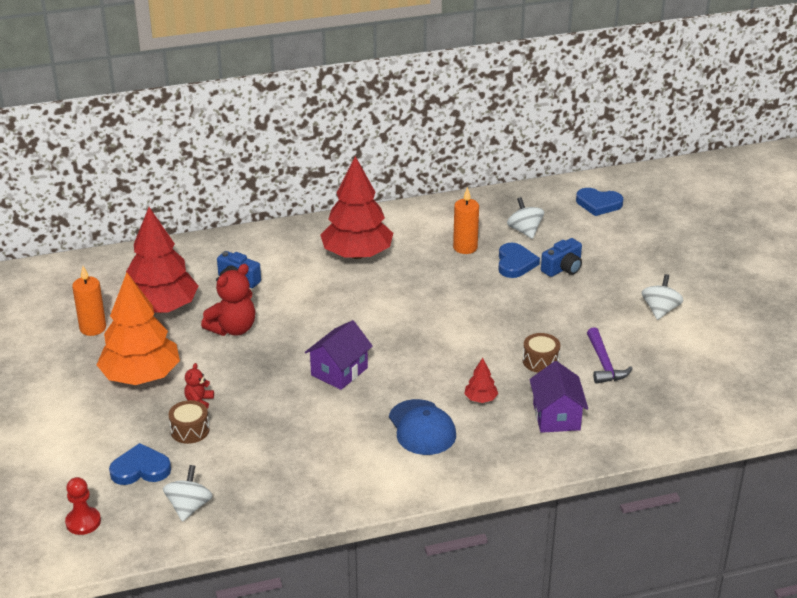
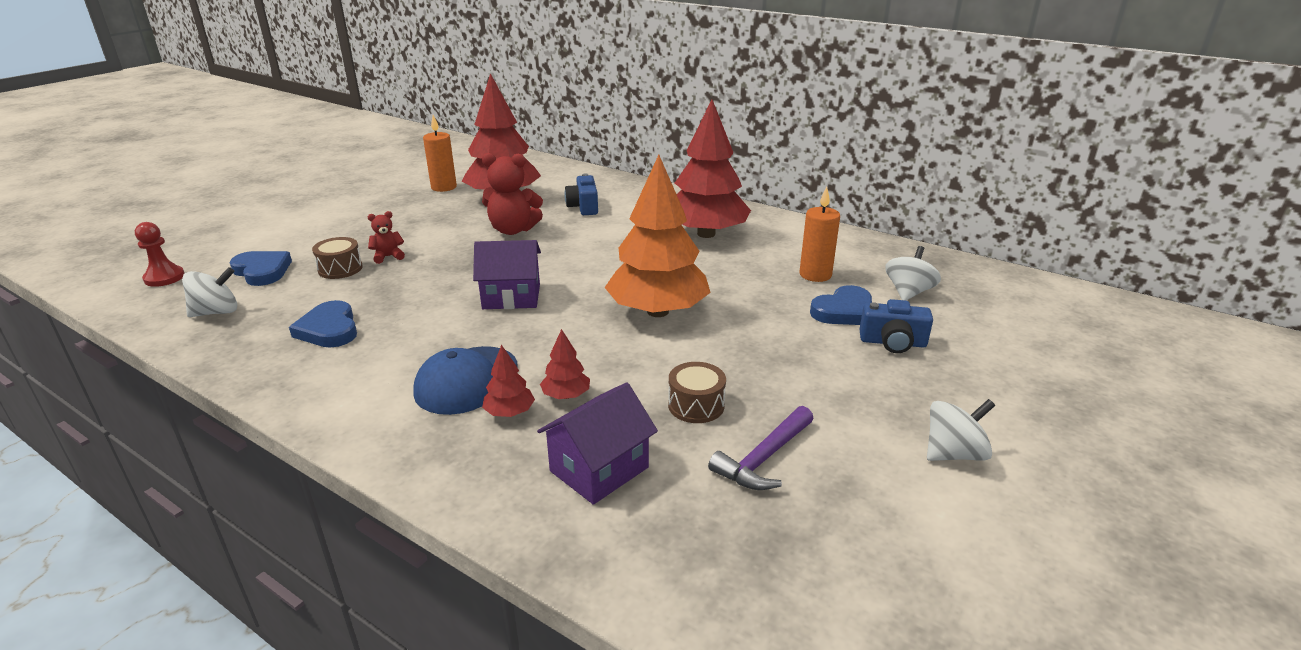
camera: 50 degrees right, 5 degrees down
orange tree [97,272,180,385] -> orange tree moved to [604,155,711,317]
blue heart [576,188,623,216] -> blue heart moved to [289,300,357,348]
none -> red tree [482,345,535,417]

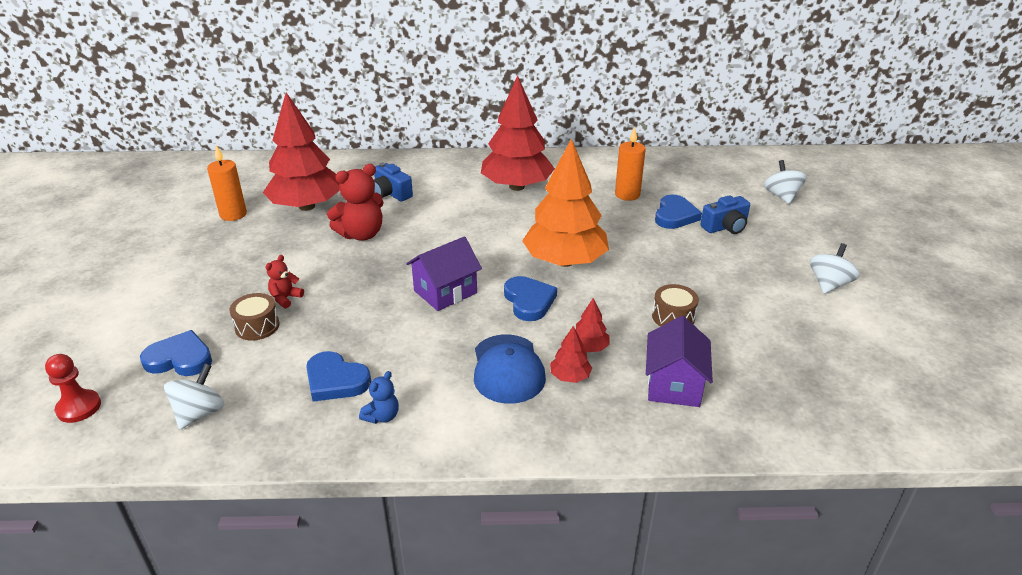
camera: 35 degrees left, 5 degrees up
purple hammer [708,406,813,490] -> none
white spinning top [885,246,941,301] -> white spinning top moved to [764,160,807,204]
none -> blue teddy bear [359,371,399,424]
none -> blue heart [504,276,557,321]

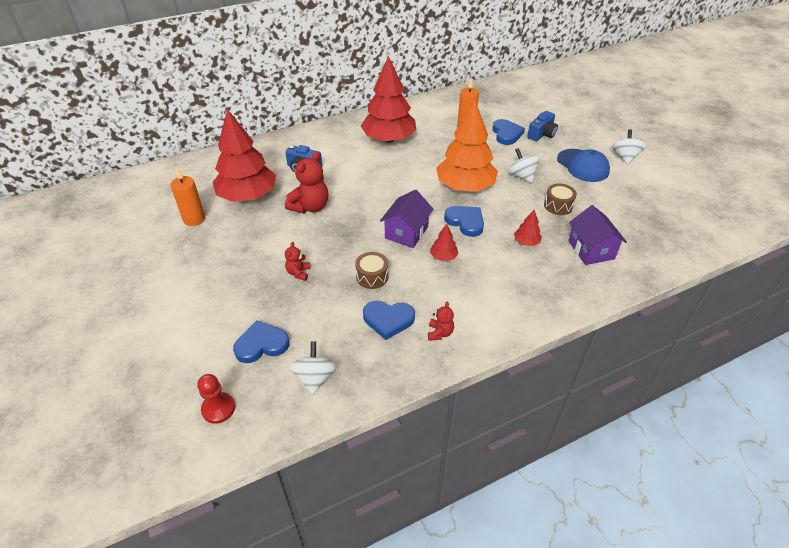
camera: 25 degrees left, 10 degrees up
brown drum [229,293,280,341] -> brown drum moved to [355,252,388,289]
blue teddy bear [359,371,399,424] -> red teddy bear [428,302,454,341]
blue cap [474,335,546,404] -> blue cap moved to [557,149,610,182]
red tree [550,326,592,383] -> red tree moved to [430,224,458,261]
white spinning top [764,160,807,204] -> white spinning top moved to [509,148,540,183]

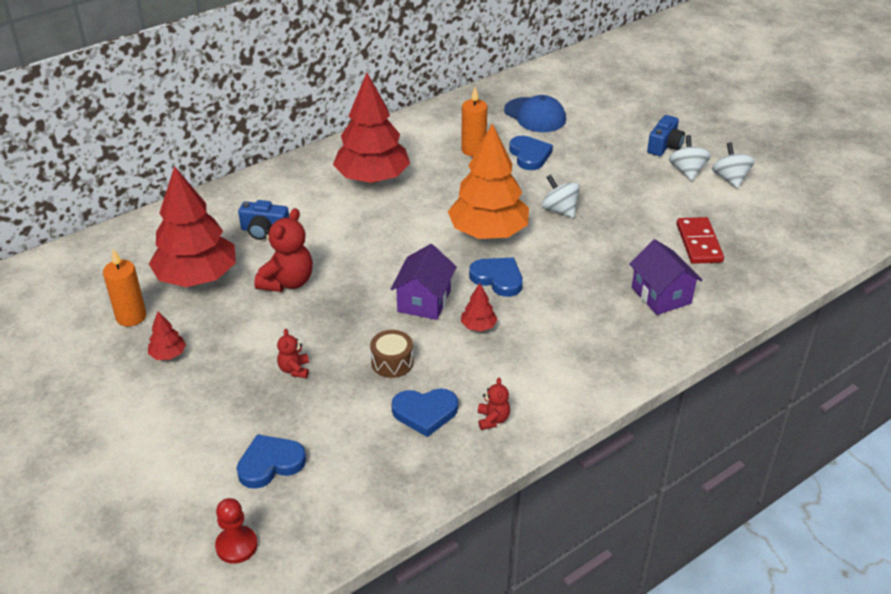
camera: 10 degrees left, 5 degrees down
white spinning top [290,341,336,395] -> white spinning top moved to [712,142,755,188]
red tree [514,210,542,246] -> red tree moved to [148,312,186,360]
blue camera [527,111,558,141] -> blue camera moved to [647,115,685,156]
brown drum [544,183,577,215] -> none
blue cap [557,149,610,182] -> blue cap moved to [504,95,566,132]
none -> red domino [676,217,724,264]

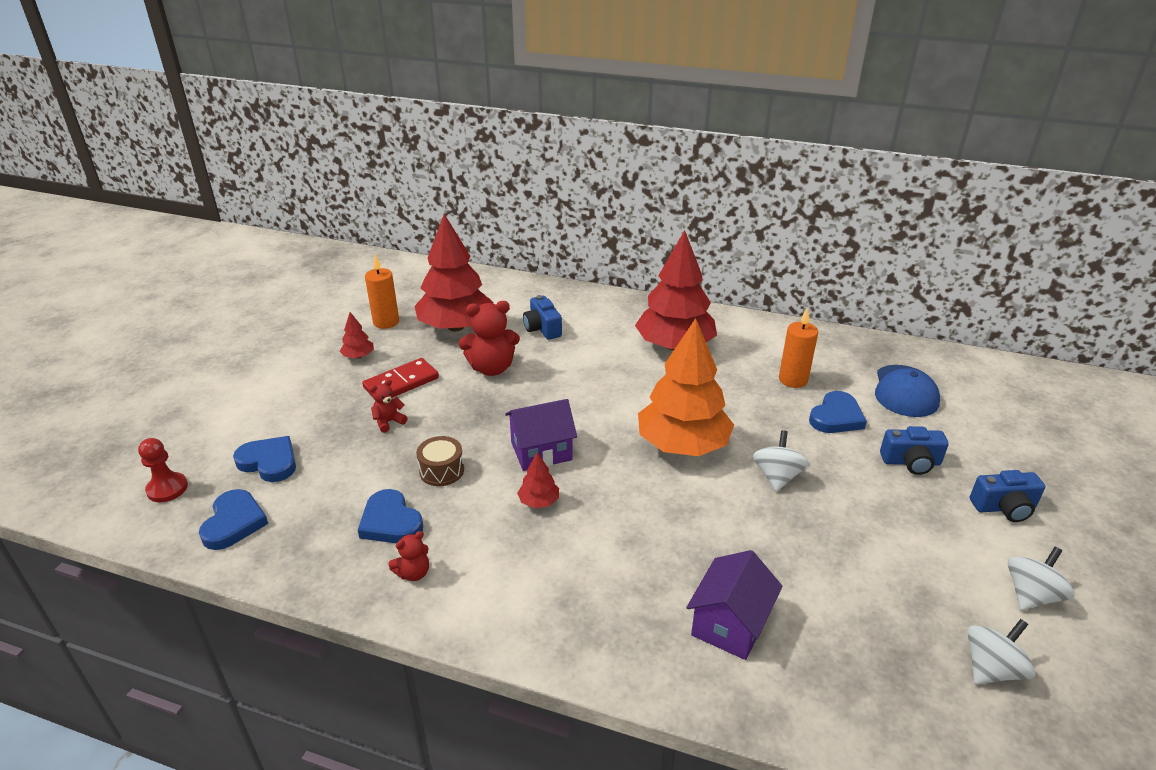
camera: 55 degrees right, 5 degrees down
blue heart [469,257,523,297] -> blue heart moved to [199,489,268,550]
white spinning top [669,135,711,181] -> white spinning top moved to [967,619,1035,685]
red domino [676,217,724,264] -> red domino moved to [362,358,439,398]
none -> blue camera [880,426,948,475]

